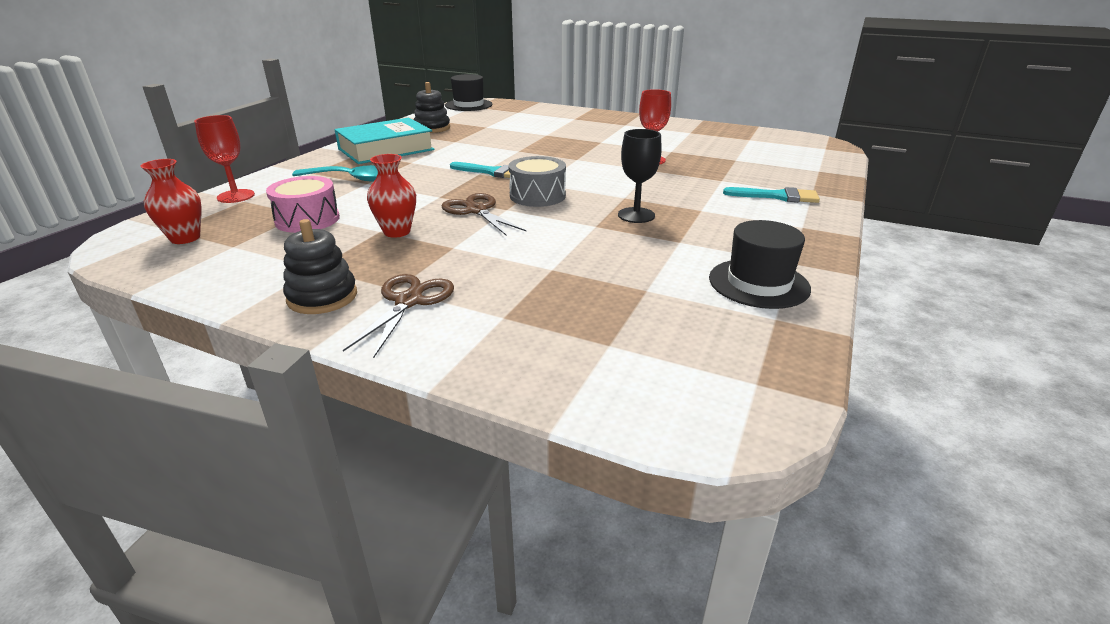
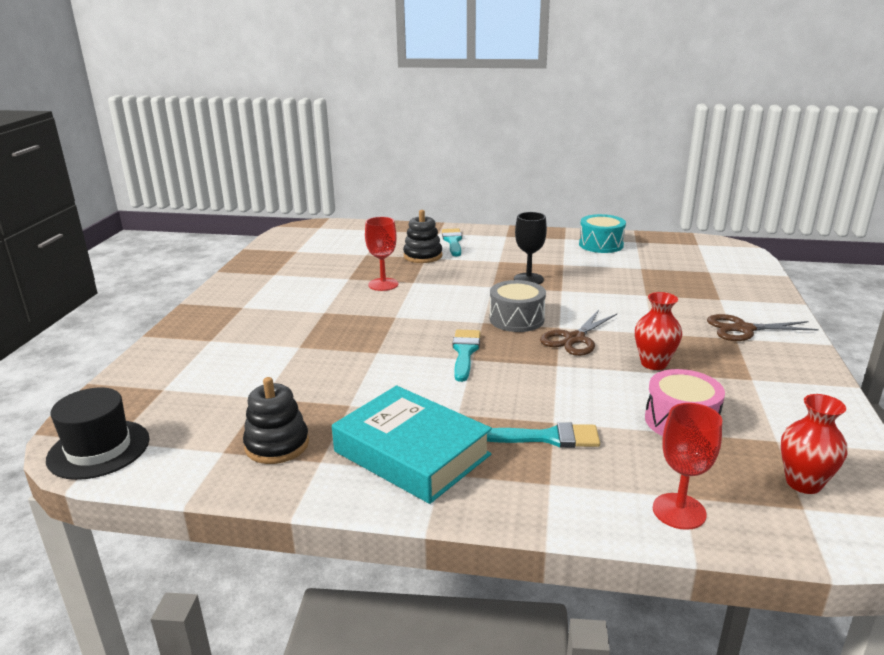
camera: 105 degrees left, 5 degrees down
black stacking toy [283,219,357,314] -> black stacking toy moved to [403,210,442,263]
turquoise spoon [292,165,378,182] -> turquoise brush [487,422,600,448]
black hat [709,220,811,309] -> turquoise drum [579,214,626,253]

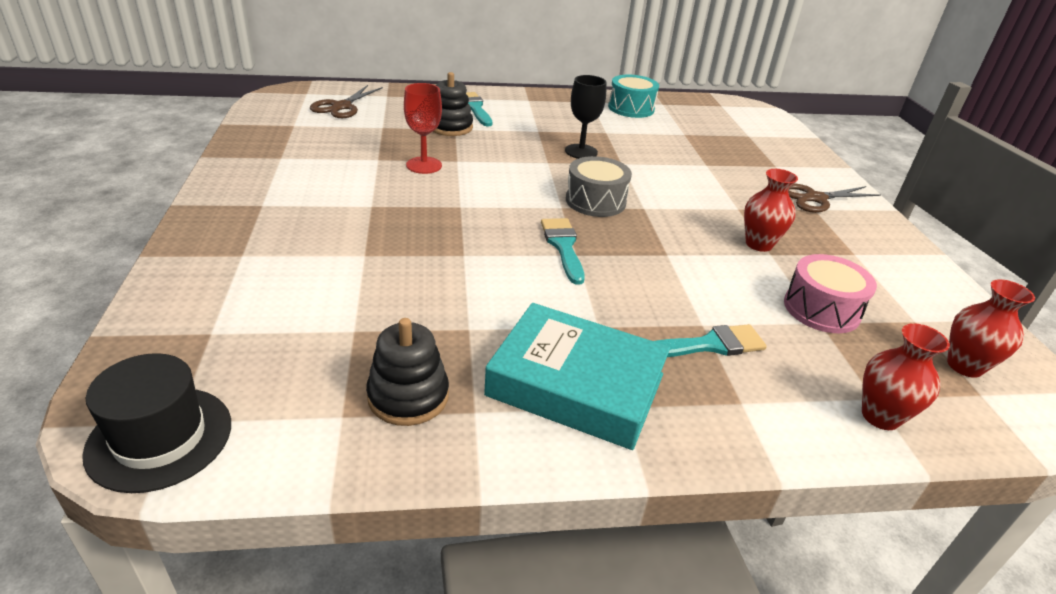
camera: 20 degrees left, 10 degrees up
brown scissors [540,310,617,356] -> brown scissors moved to [310,85,383,118]
red goblet [653,403,722,530] -> red vase [862,323,950,430]

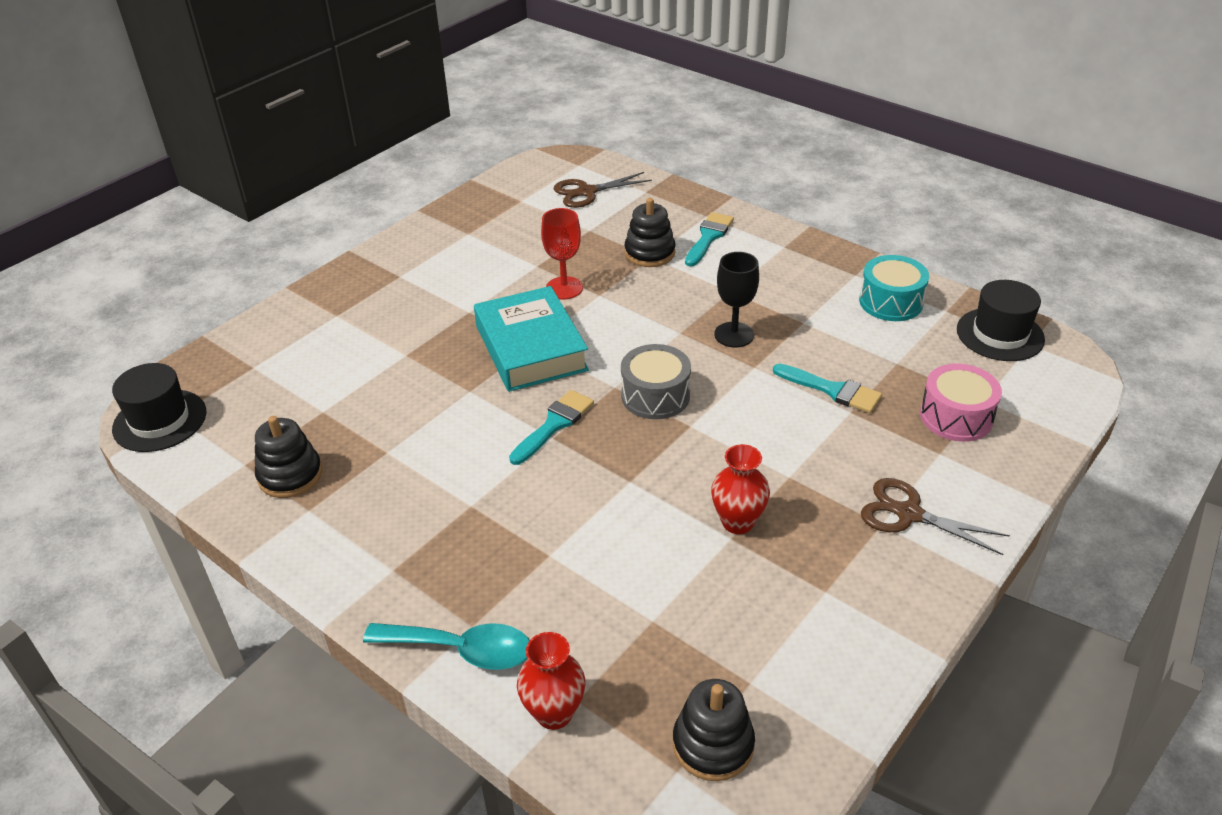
camera: 50 degrees right, 5 degrees up
turquoise book [484,303,670,450] -> turquoise book moved to [474,286,589,392]
turquoise brush [654,324,767,357] -> turquoise brush moved to [773,364,882,413]
pink drum [784,254,877,333] -> pink drum moved to [920,363,1002,442]
red vase [947,279,1035,378] -> black stacking toy [673,679,755,781]
none -> turquoise spoon [363,623,530,670]
none -> black hat [957,280,1045,361]

